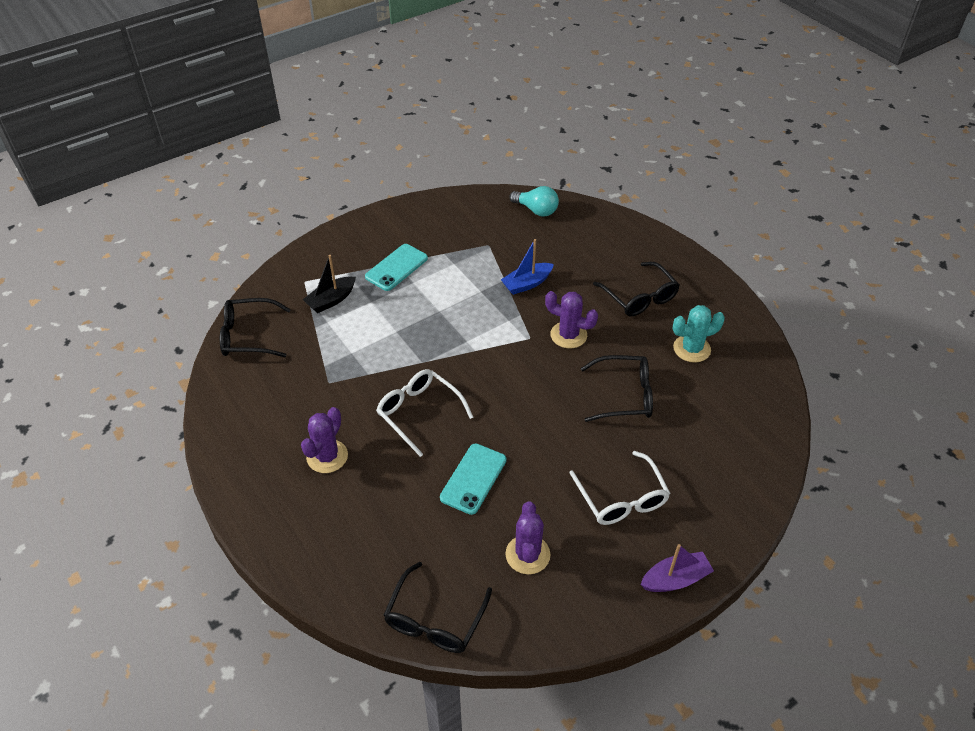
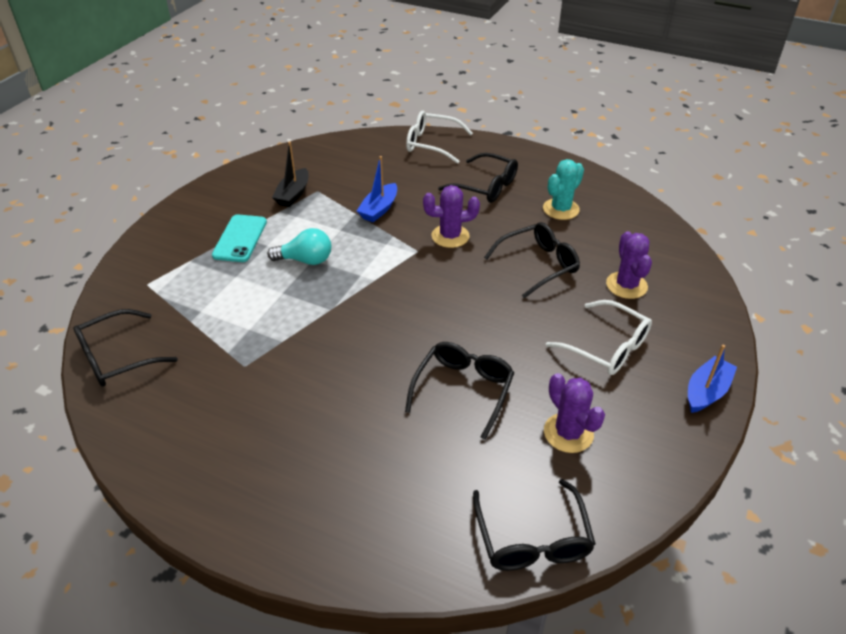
camera: 30 degrees left, 5 degrees down
purple cactus [301,407,348,473] -> purple cactus moved to [606,231,652,299]
black boat [303,255,356,313] -> black boat moved to [272,141,309,207]
white glasses [376,369,473,457] -> white glasses moved to [406,111,473,164]
turquoise phone [440,444,507,515] -> black glasses [405,342,514,439]
turquoise light bulb [509,186,559,217] -> turquoise light bulb moved to [267,228,331,265]
purple boat [640,544,714,592] -> blue boat [688,344,737,413]

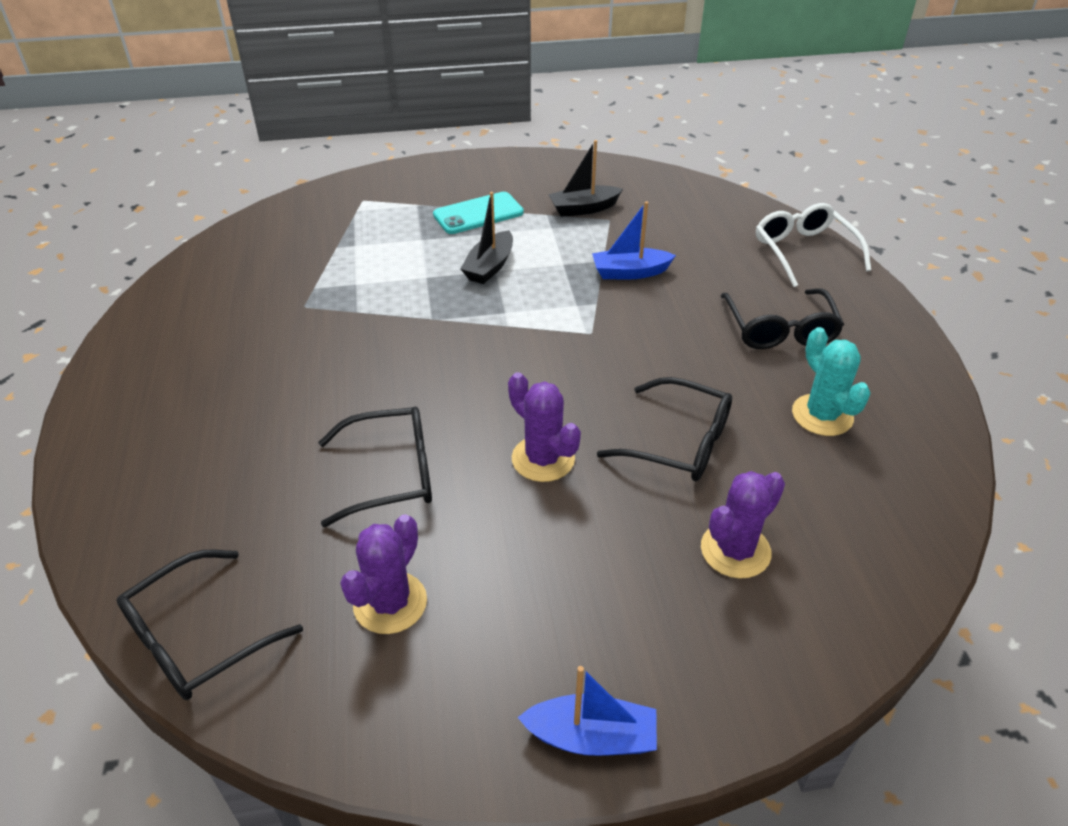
camera: 55 degrees right, 0 degrees up
black glasses [73,309,178,387] -> none
turquoise light bulb [267,228,331,265] -> black boat [461,192,513,284]
purple cactus [423,185,480,248] -> purple cactus moved to [508,372,581,482]
turquoise cactus [543,159,584,220] -> turquoise cactus turned 60 degrees clockwise [792,327,871,436]
white glasses [546,300,652,375] -> none

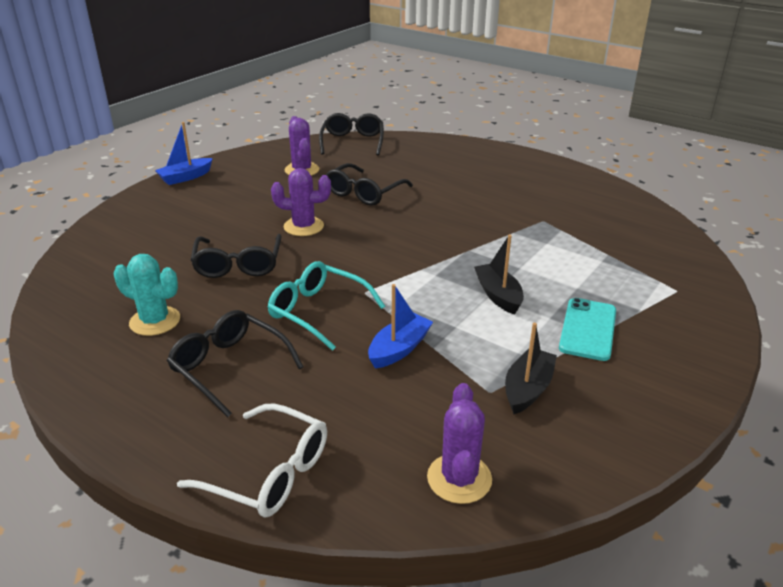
camera: 135 degrees right, 10 degrees down
black glasses [597,377,732,481] -> black glasses turned 75 degrees counterclockwise [190,234,282,278]
purple cactus [701,471,785,579] -> purple cactus moved to [427,383,492,504]
none -> turquoise glasses [268,261,385,351]

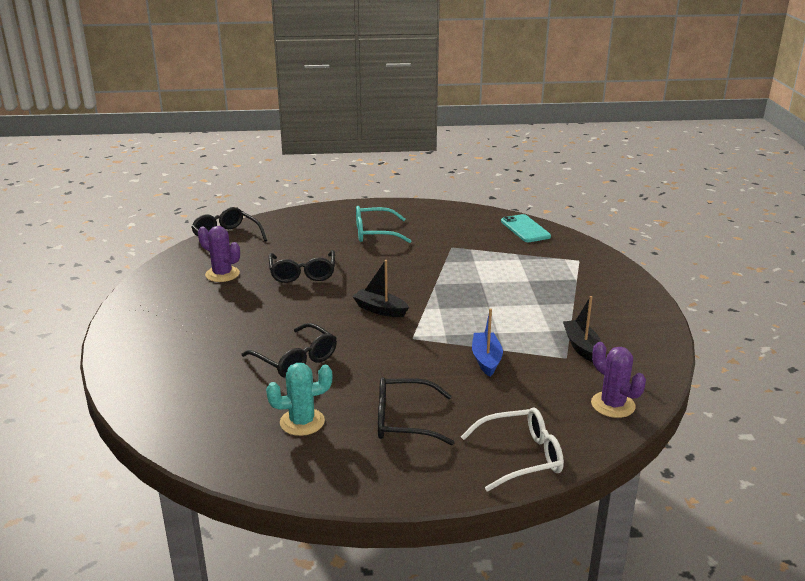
camera: 40 degrees left, 5 degrees down
blue boat [155,122,213,185] -> none
turquoise glasses [268,261,385,351] -> turquoise glasses moved to [356,206,411,243]
purple cactus [271,168,331,236] -> none
black boat [474,235,524,315] -> black boat moved to [352,260,409,317]
turquoise phone [559,298,616,361] -> turquoise phone moved to [501,214,551,242]

